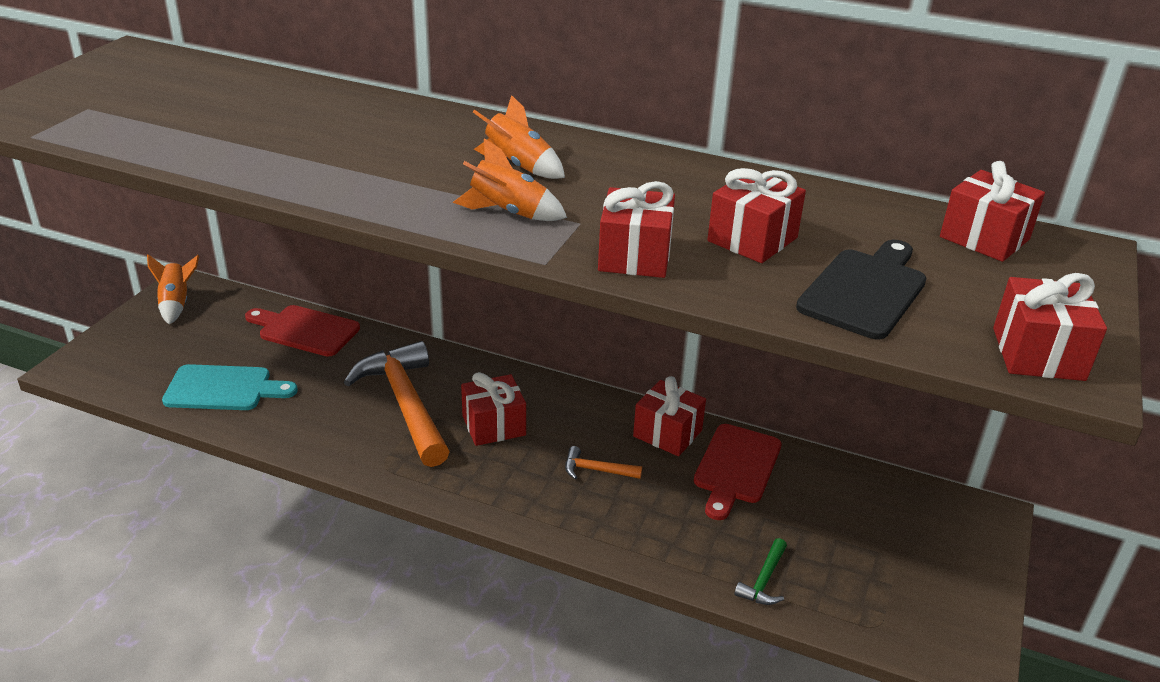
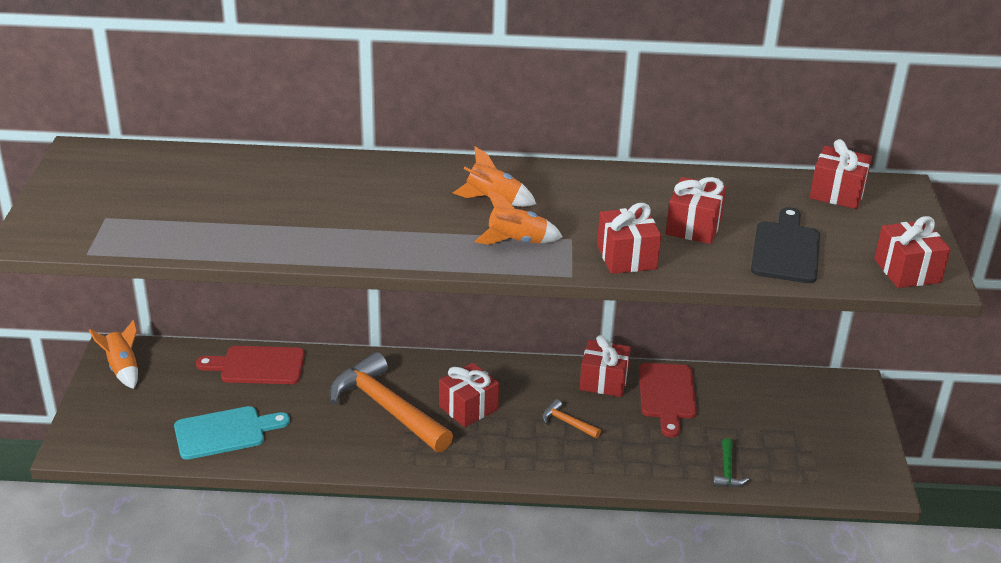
camera: 20 degrees left, 0 degrees up
orange hammer [565,446,642,479] -> orange hammer turned 45 degrees clockwise [542,399,601,438]

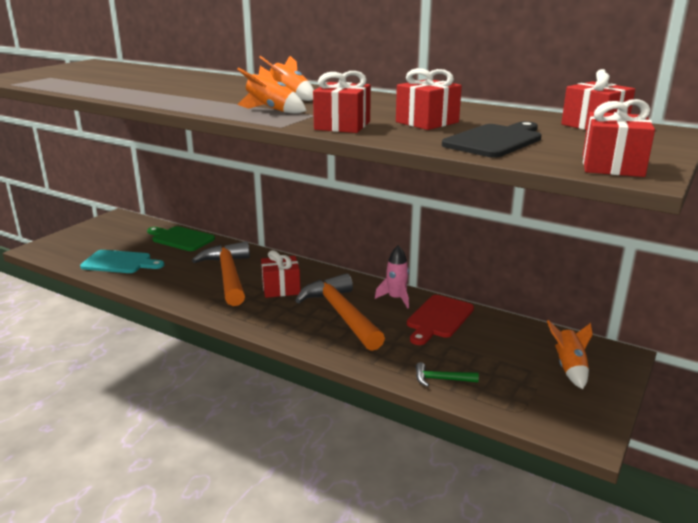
camera: 30 degrees right, 10 degrees down
orange rocket [89,319,138,389] -> orange rocket moved to [547,320,593,389]
red cutting board [196,346,305,384] -> green cutting board [147,226,215,251]
orange hammer [542,399,601,438] -> orange hammer [295,273,385,351], size x2.36
red gift [580,335,631,397] -> pink rocket [375,245,409,309]
green hammer [713,438,749,487] -> green hammer turned 60 degrees clockwise [416,362,479,387]

